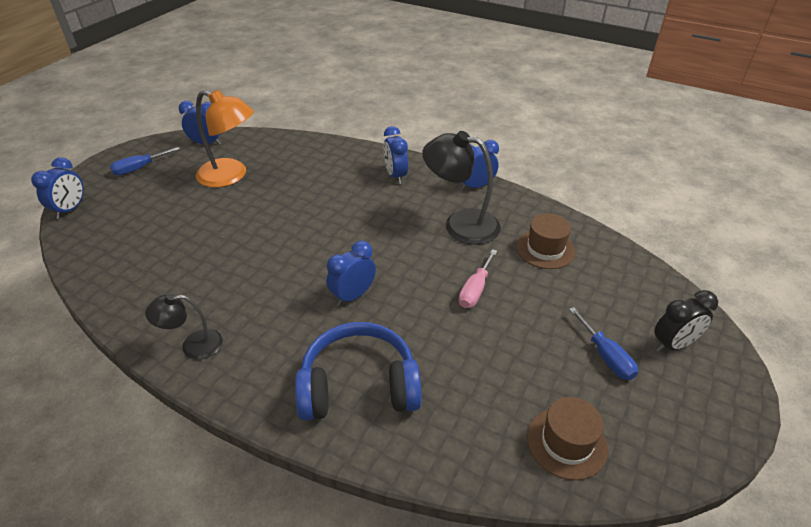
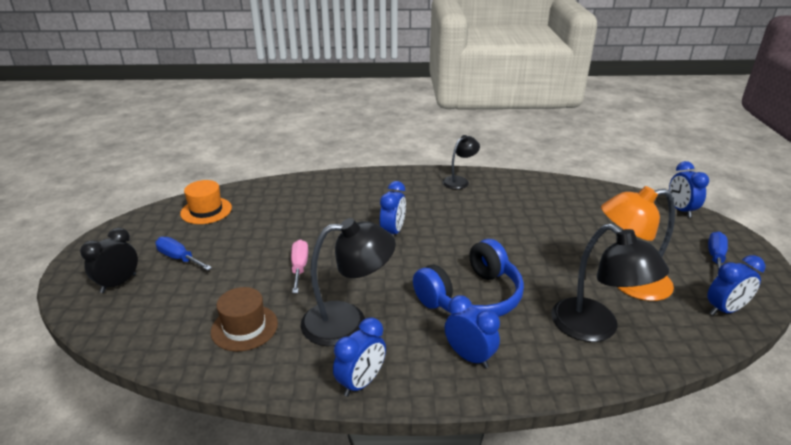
camera: 150 degrees right, 10 degrees down
blue headphones [295,322,422,421] -> blue headphones moved to [413,239,524,317]
brown hat [527,397,608,480] -> orange hat [180,180,232,224]
none -> black lamp [551,224,669,342]

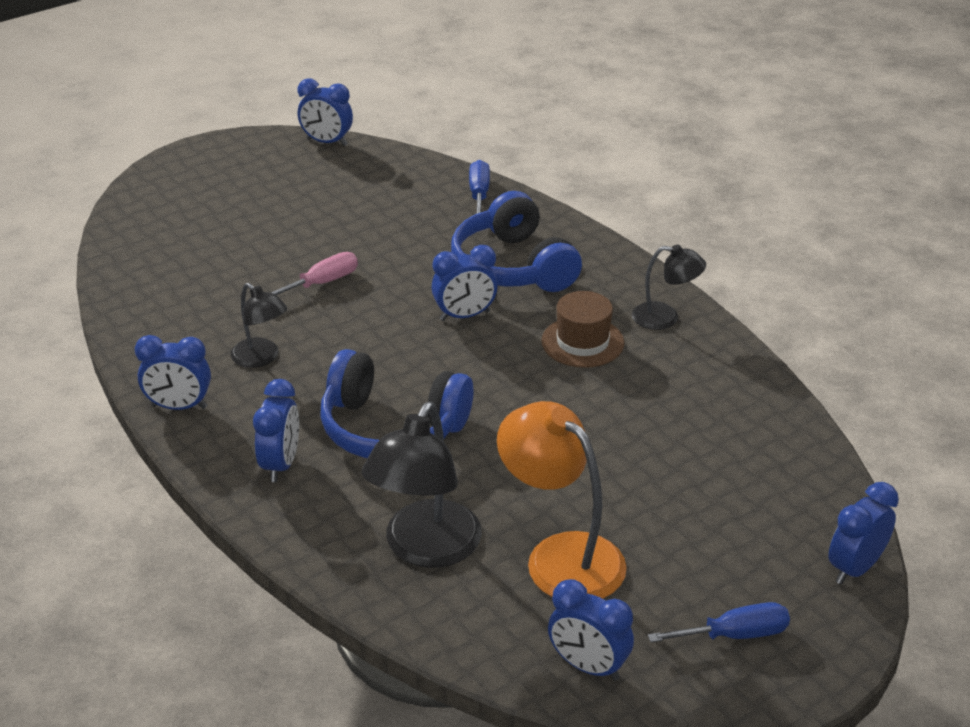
camera: 55 degrees right, 5 degrees up
black clock [80,228,138,293] -> none
blue screwdriver [155,237,212,270] -> blue screwdriver moved to [469,160,490,214]
orange hat [180,180,232,224] -> none
brown hat [211,287,278,352] -> brown hat moved to [541,291,624,368]
black lamp [301,218,396,346] -> black lamp [231,283,287,368], size x0.58
none -> blue clock [298,79,353,146]
none -> blue headphones [451,191,582,292]

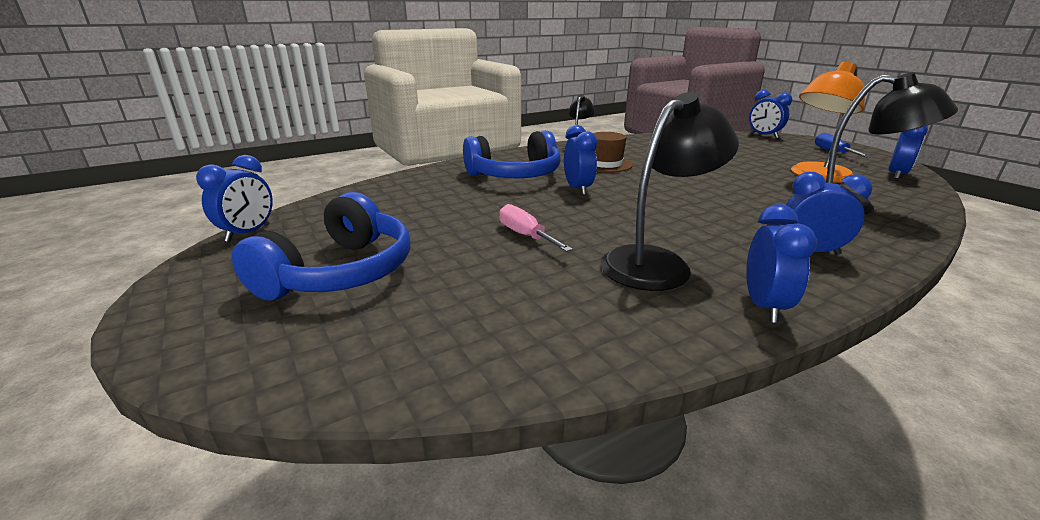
camera: 85 degrees left, 10 degrees down
black lamp [231,283,287,368] -> black lamp [600,92,739,291], size x1.73
blue headphones [320,349,474,458] -> blue headphones moved to [232,192,410,301]
blue screwdriver [469,160,490,214] -> none

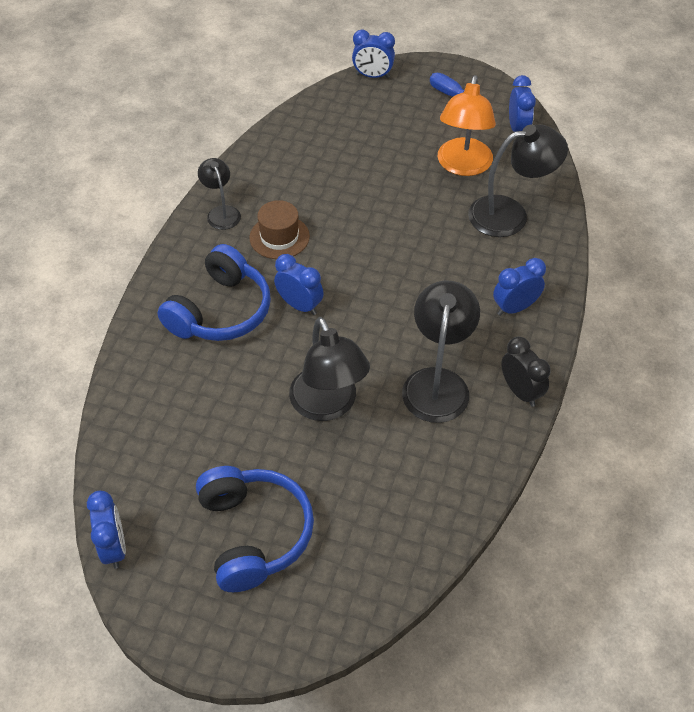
camera: 40 degrees left, 25 degrees up
pink screwdriver [499,204,573,252] -> black lamp [289,317,370,421]
blue clock [746,204,817,323] -> black clock [501,337,551,407]

